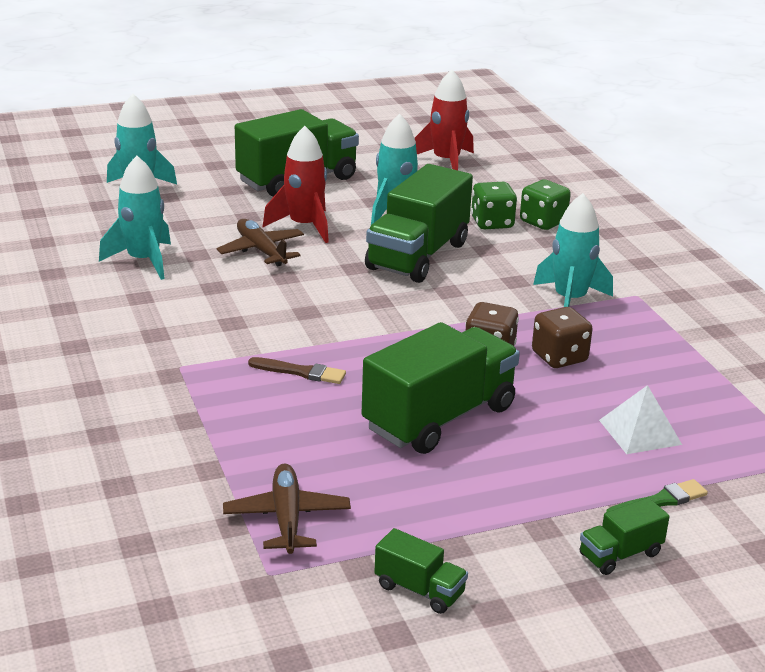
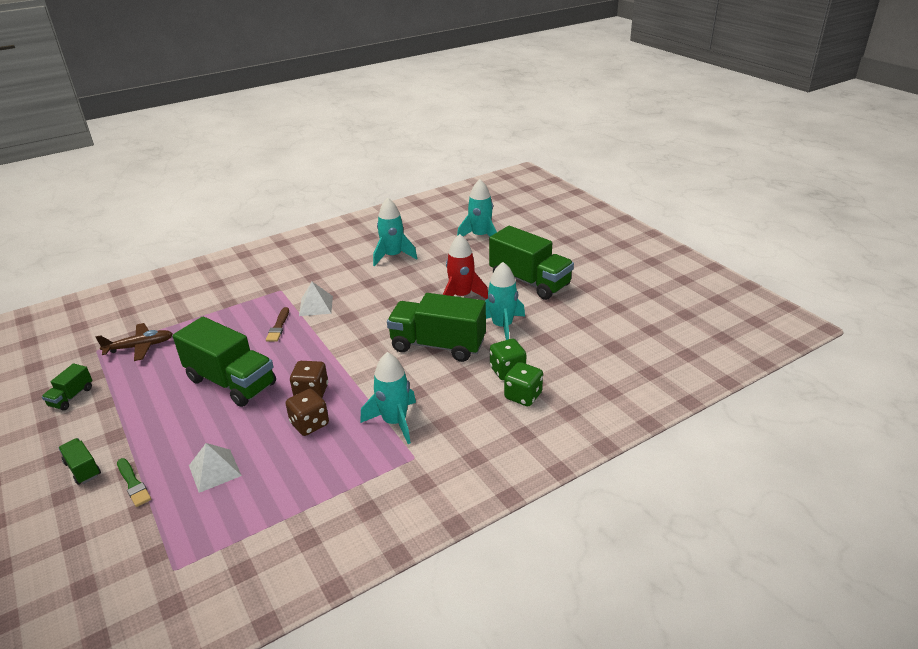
camera: 80 degrees right, 5 degrees up
brown plane [216,219,304,266] -> none
red rocket [415,70,474,170] -> none
none -> white pyramid [299,282,333,316]

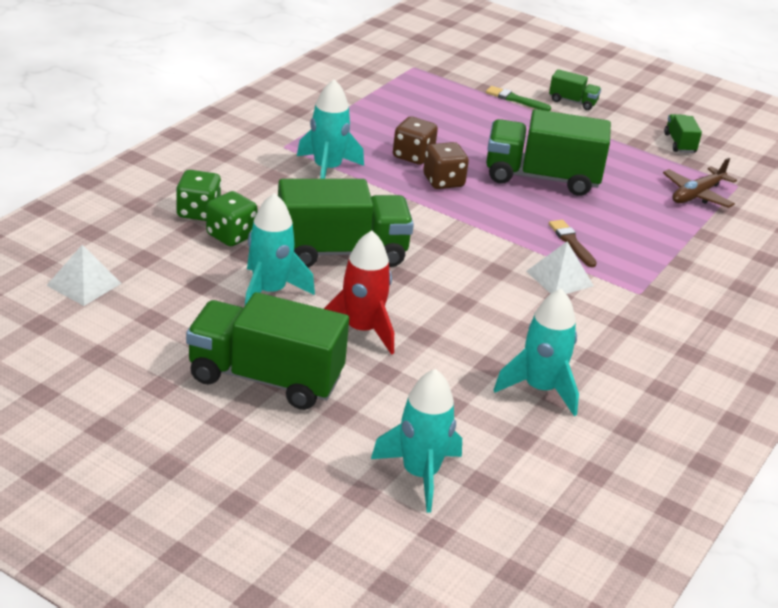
camera: 150 degrees right, 0 degrees up
white pyramid [189,443,242,493] -> white pyramid moved to [46,245,122,306]

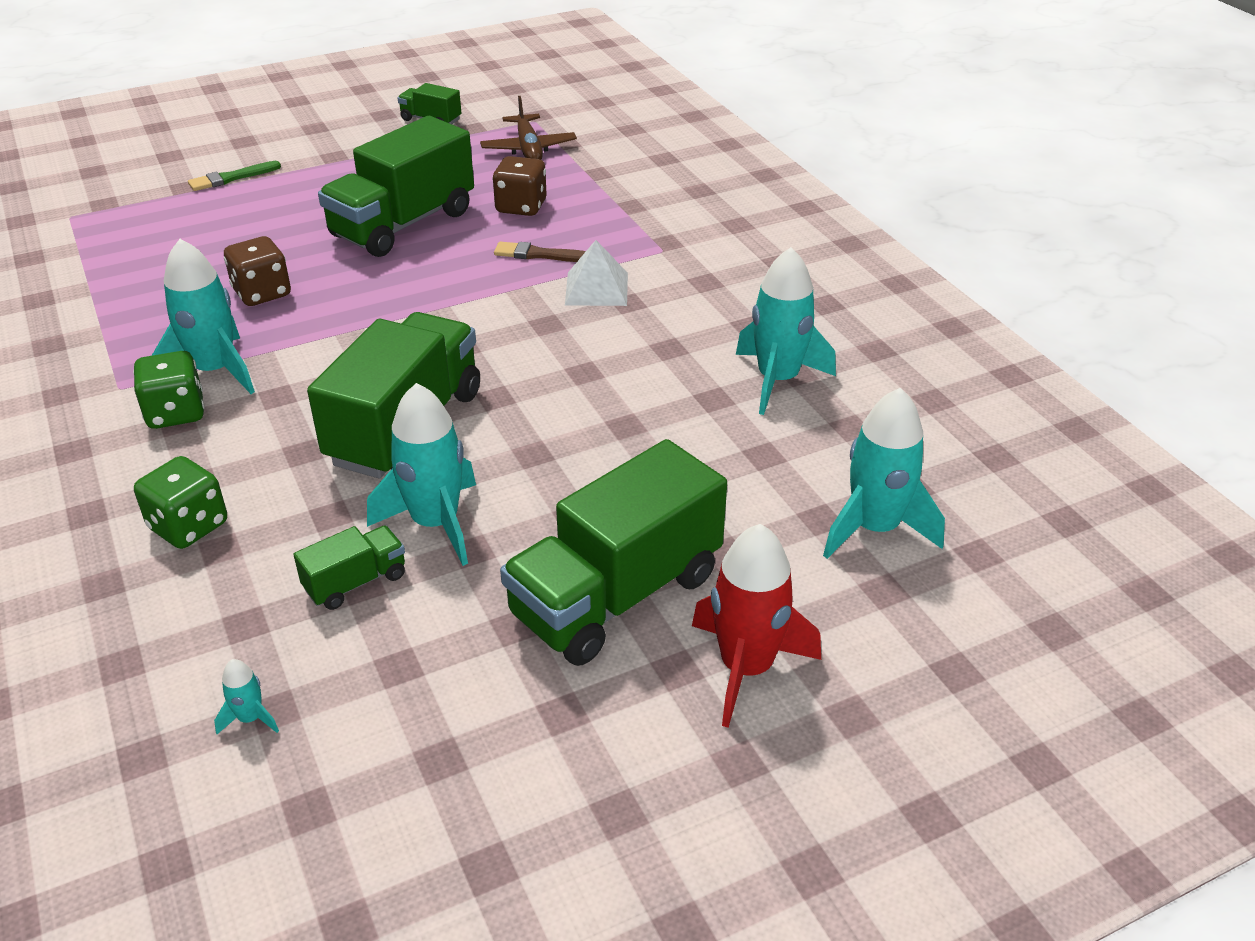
camera: 55 degrees left, 5 degrees up
white pyramid [46,245,122,306] -> turquoise rocket [214,659,279,734]
green dice [206,191,258,246] -> green dice moved to [133,351,204,429]
red rocket [324,230,394,355] -> red rocket moved to [692,524,821,728]
brown dice [423,142,469,189] -> brown dice moved to [492,156,547,216]
green truck [549,69,601,110] -> green truck moved to [293,526,405,610]

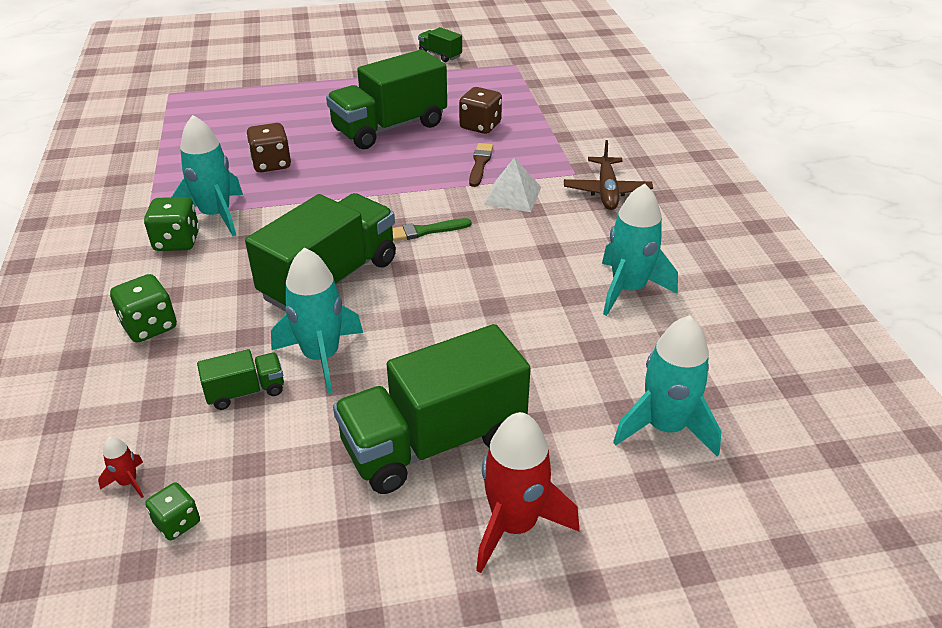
camera: 15 degrees right, 0 degrees up
green brush [188,161,281,191] -> green brush moved to [392,218,471,241]
turquoise rocket [214,659,279,734] -> red rocket [98,437,144,498]
brown plane [480,96,577,160] -> brown plane moved to [564,140,653,210]
brown brush [494,242,586,262] -> brown brush turned 75 degrees clockwise [469,143,493,187]
none -> green dice [145,482,200,540]

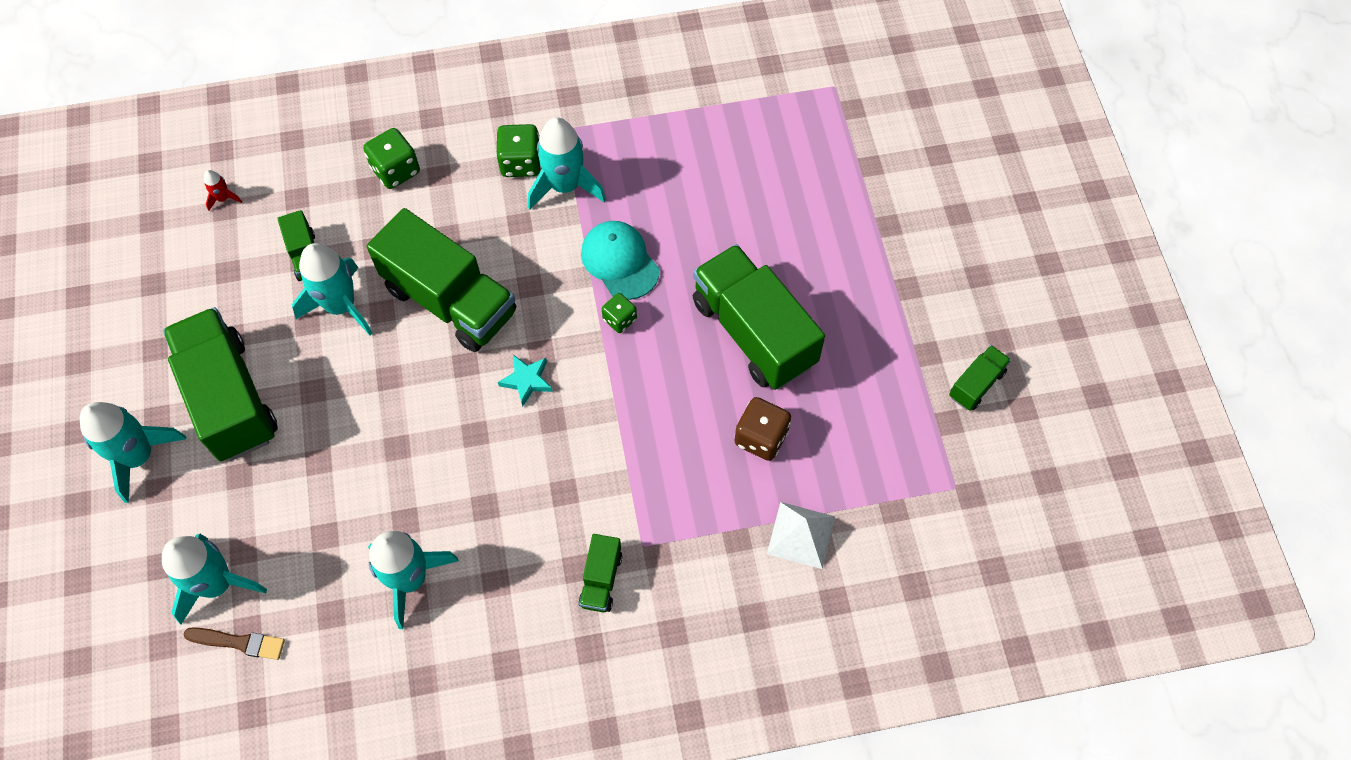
camera: 90 degrees right, 25 degrees up
green dice [145,482,200,540] -> green dice moved to [602,293,637,333]
brown dice [246,123,291,172] -> none
green brush [392,218,471,241] -> turquoise star [498,355,553,406]
brown brush [469,143,493,187] -> brown brush moved to [183,627,285,660]
red rocket [476,412,579,573] -> turquoise rocket [80,402,186,503]
white pyramid [484,157,541,212] -> white pyramid moved to [767,502,835,569]
brown plane [564,140,653,210] -> green truck [579,534,622,612]
none -> turquoise cap [581,221,659,300]

